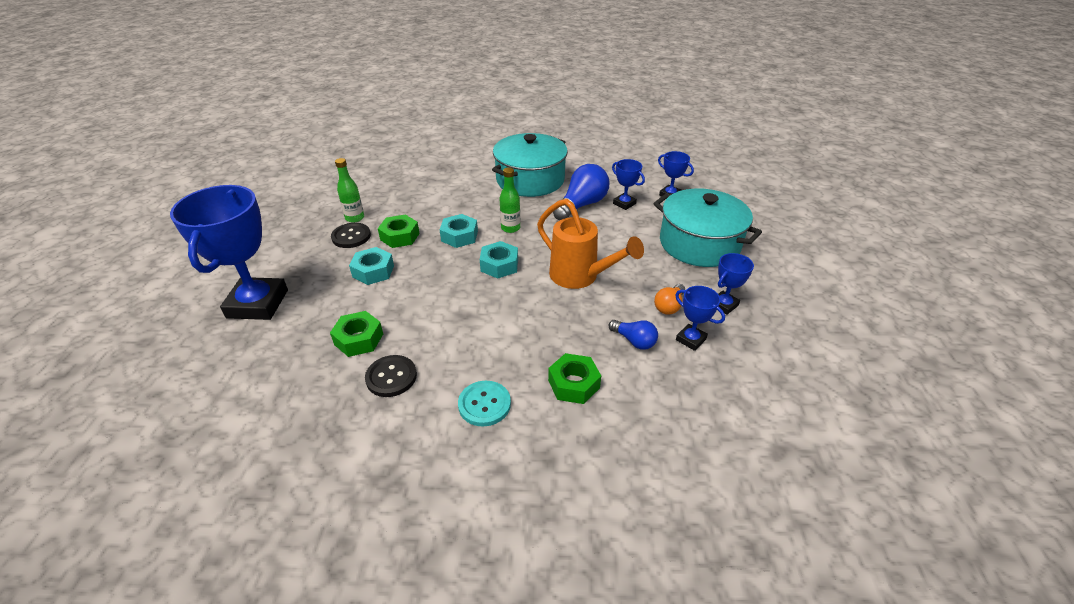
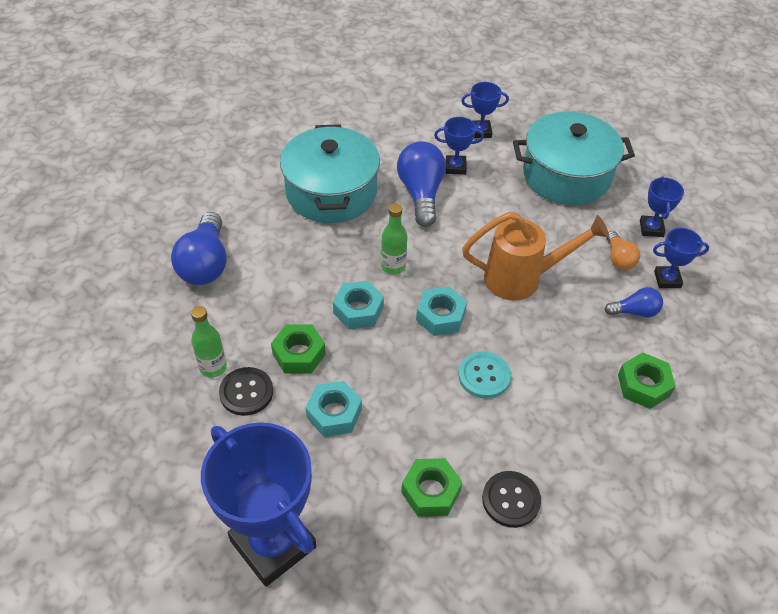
camera: 45 degrees left, 10 degrees up
turquoise button [458,381,511,427] -> turquoise button moved to [458,352,511,398]
none -> blue light bulb [171,212,227,285]

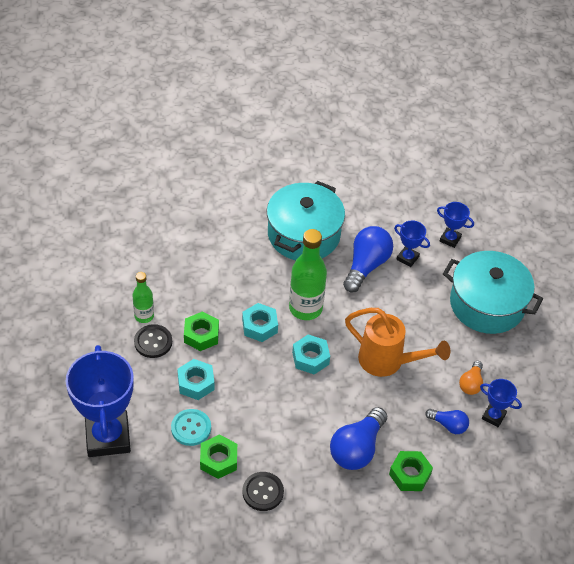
camera: 30 degrees right, 0 degrees up
blue light bulb [171,212,227,285] -> blue light bulb moved to [330,407,387,470]
green bottle [381,203,407,274] -> green bottle [289,229,327,320], size x1.74
turquoise button [458,352,511,398] -> turquoise button moved to [171,409,211,446]
blue trophy [640,176,684,237] -> none

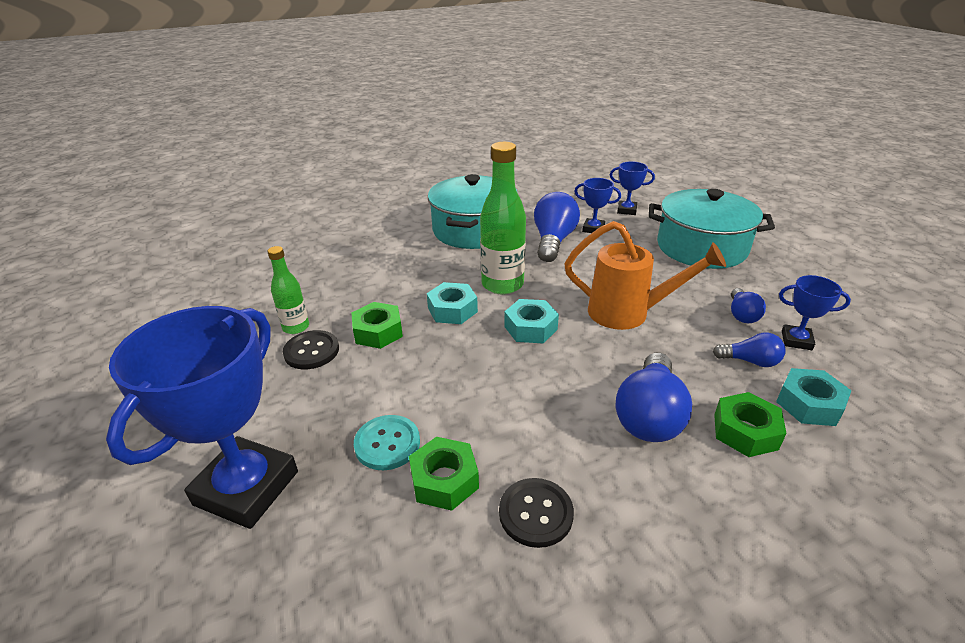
camera: 10 degrees left, 15 degrees down
blue trophy [66,345,134,457] -> blue trophy turned 45 degrees clockwise [106,306,298,529]
turquoise nut [177,359,215,400] -> turquoise nut moved to [776,368,852,426]
orange light bulb [459,361,483,395] -> blue light bulb [731,288,766,323]

